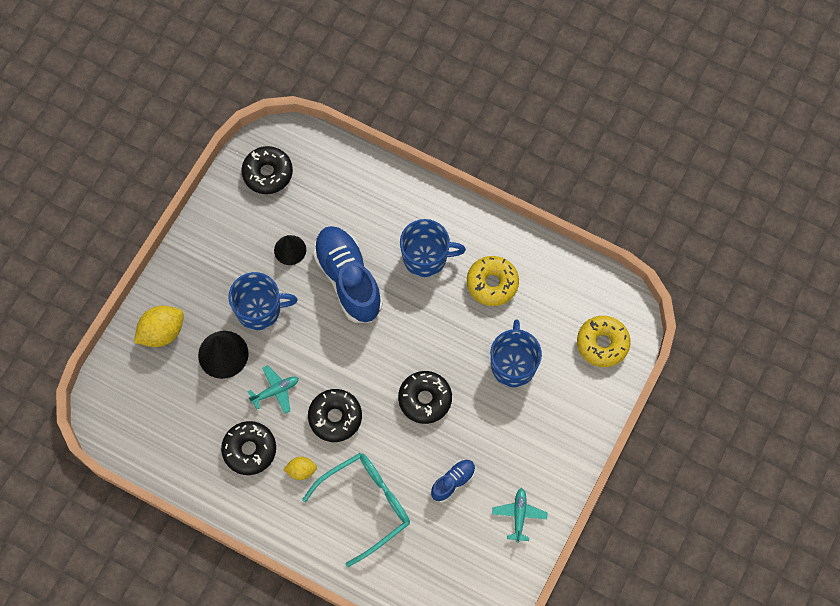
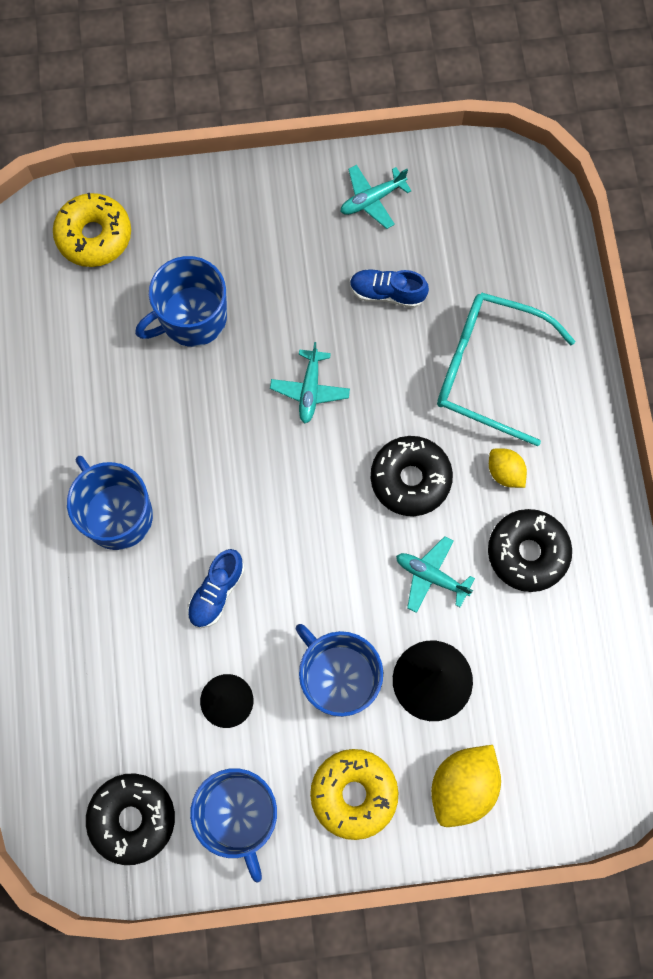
camera: 125 degrees left, 5 degrees up
yellow lemon [134,306,184,347] -> yellow lemon turned 75 degrees counterclockwise [431,745,501,827]
blue shoe [313,226,383,323] -> blue shoe [187,549,245,628], size x0.48
black donut [398,371,452,424] -> turquoise plane [270,342,350,423]
yellow donut [467,256,519,306] -> yellow donut moved to [310,749,399,840]
none -> blue mug [190,768,277,883]

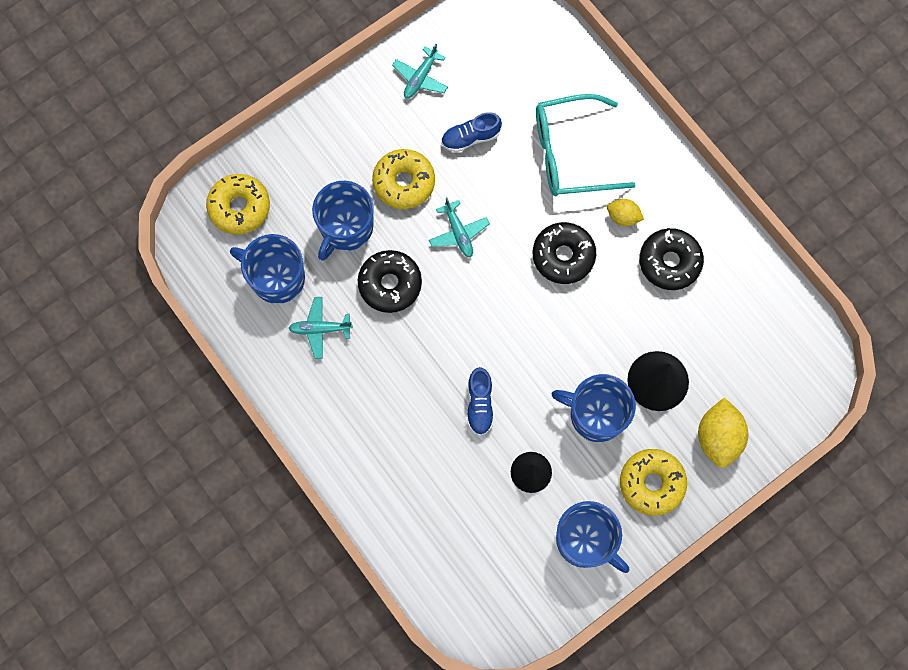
camera: 30 degrees left, 0 degrees up
blue mug [67,456,153,550] -> blue mug moved to [230,234,305,304]
black donut [86,774,175,865] -> black donut moved to [358,250,422,313]
turquoise plane [396,536,475,613] -> turquoise plane moved to [288,297,353,359]
none -> yellow donut [372,149,435,209]

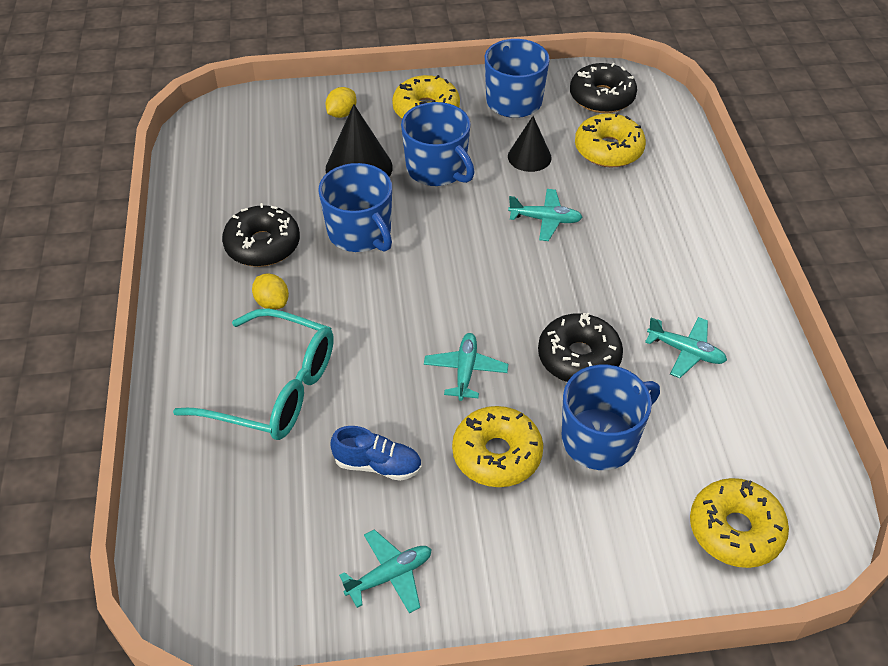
camera: 150 degrees left, 25 degrees down
blue mug [230,234,305,304] -> blue mug moved to [318,163,392,252]
blue shoe [467,367,494,436] -> turquoise plane [508,189,583,241]
black donut [533,222,596,284] -> black donut moved to [570,63,637,113]
yellow lemon [698,398,748,468] -> yellow lemon [325,87,357,118], size x0.58
none -> yellow donut [575,112,646,167]

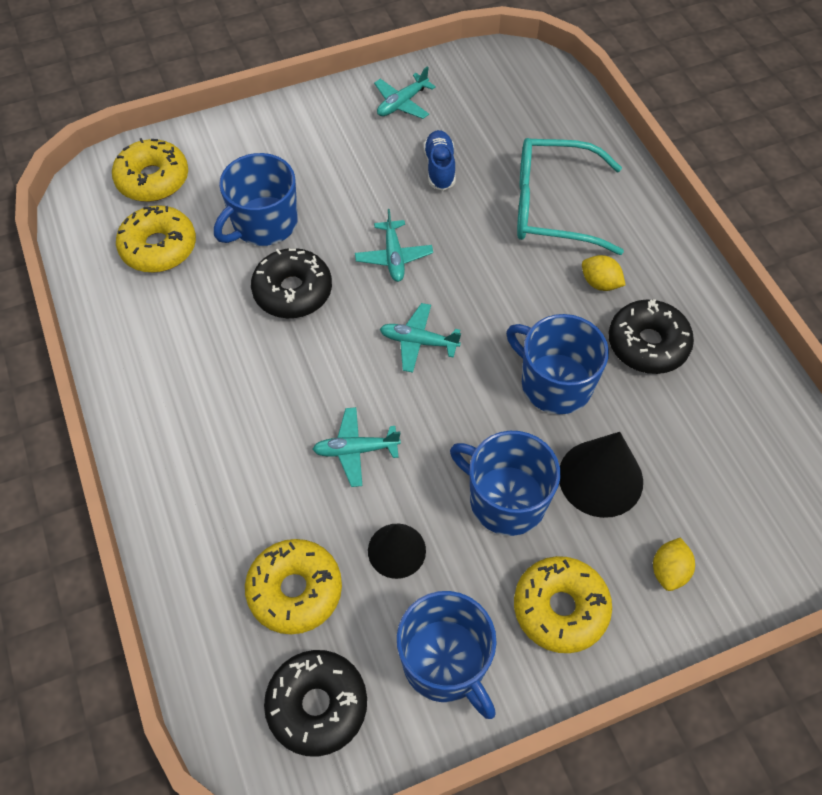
camera: 165 degrees right, 10 degrees up
blue shoe [331,426,422,481] -> blue shoe turned 90 degrees clockwise [424,130,456,191]
yellow donut [452,406,543,487] -> yellow donut moved to [116,205,196,273]
turquoise plane [645,317,727,378] -> turquoise plane moved to [380,303,461,373]

